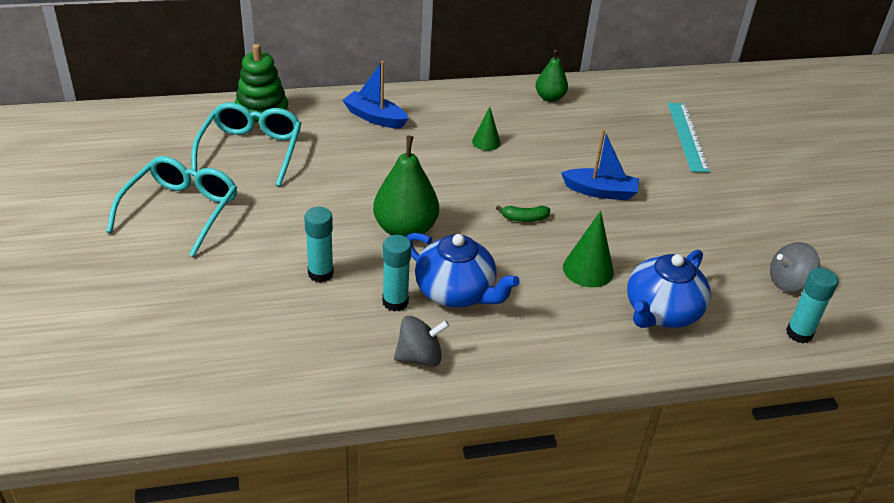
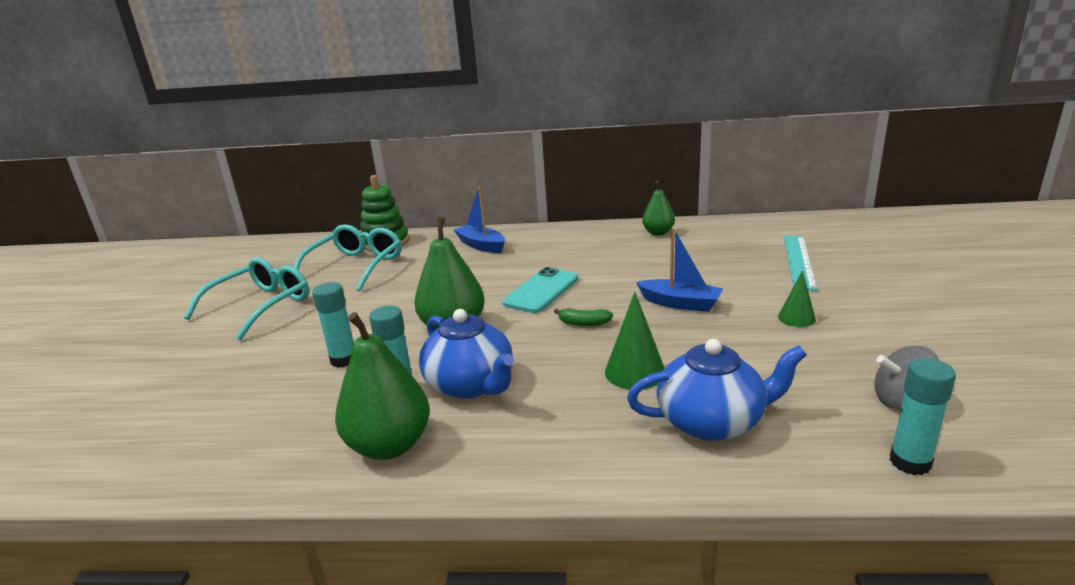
camera: 20 degrees right, 15 degrees down
grey spinning top [394,316,449,367] -> green pear [335,312,430,460]
green cone [472,107,501,151] -> green cone moved to [778,270,816,327]
blue teapot [627,249,711,328] -> blue teapot turned 150 degrees counterclockwise [627,339,807,441]
none -> turquoise phone [502,267,578,313]

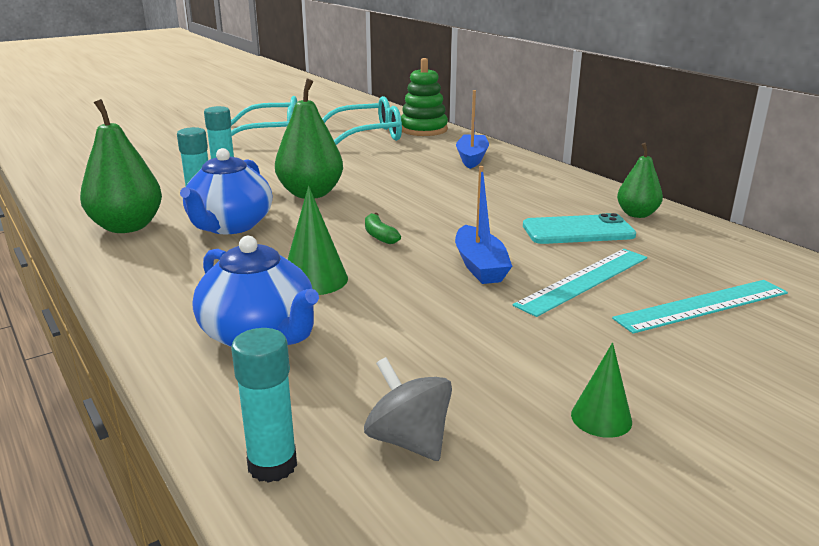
camera: 50 degrees right, 0 degrees up
turquoise phone [502,267,578,313] -> turquoise phone moved to [523,213,636,244]
green cone [778,270,816,327] -> green cone moved to [571,343,632,438]
none -> turquoise ruler [513,249,647,317]

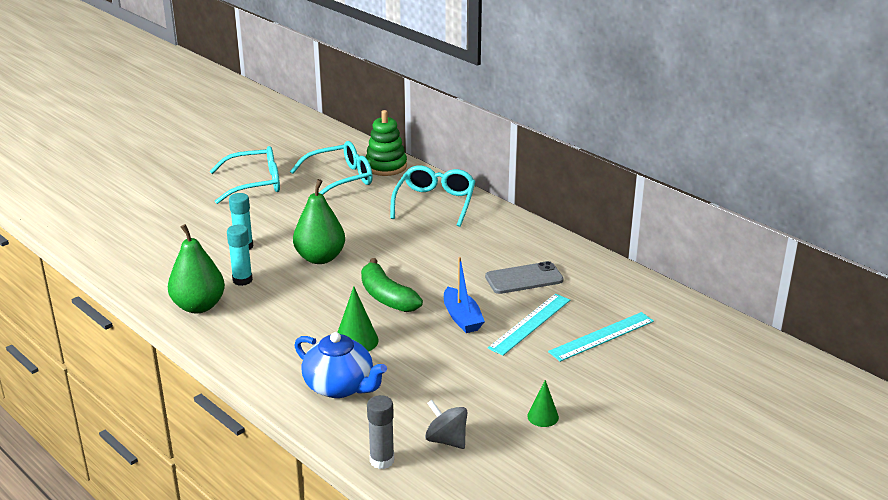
camera: 10 degrees left, 5 degrees up
blue teapot [180,148,272,234] -> none
turquoise glue stick [231,328,297,483] -> grey glue stick [367,395,394,469]
green banana [365,213,401,244] -> green banana [361,258,423,312], size x2.03
blue boat [456,90,489,169] -> turquoise glasses [390,165,476,227]
turquoise phone [523,213,636,244] -> grey phone [485,261,564,294]
green pear [617,143,663,218] -> none

